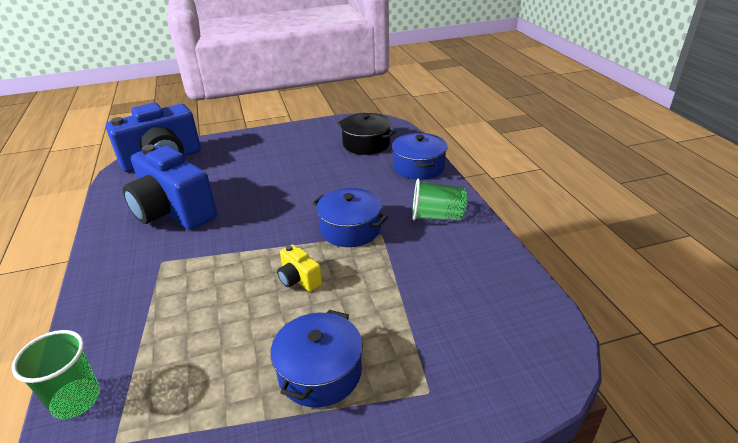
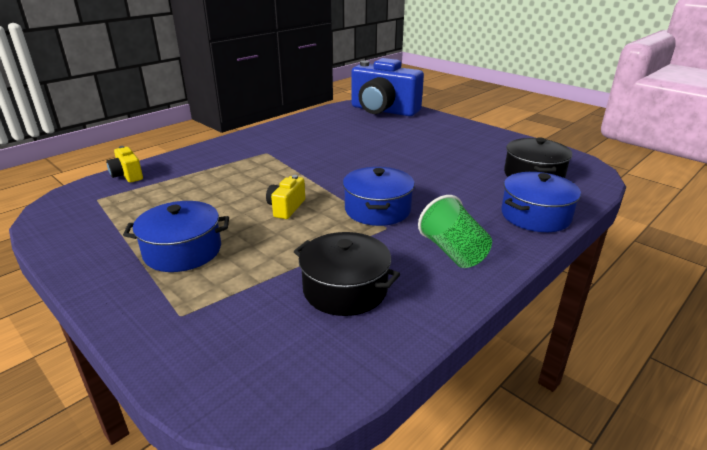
camera: 60 degrees right, 5 degrees down
green cup [12,330,100,419] -> yellow camera [106,146,143,183]
blue camera [123,145,217,230] -> none
none -> black pot [294,232,400,316]

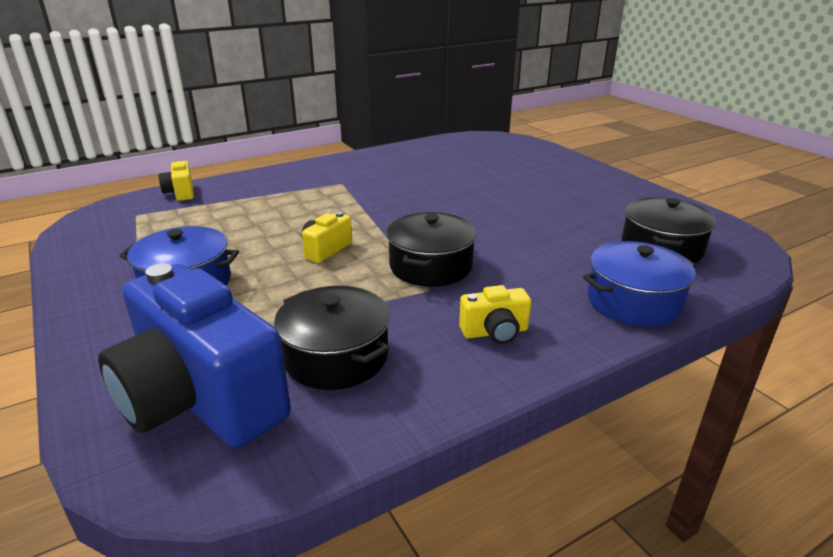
camera: 15 degrees right, 0 degrees up
blue pot [343,167,415,226] -> black pot [386,212,477,287]
blue camera [351,58,424,116] -> blue camera moved to [98,263,291,448]
green cup [418,195,492,268] -> yellow camera [459,285,531,344]

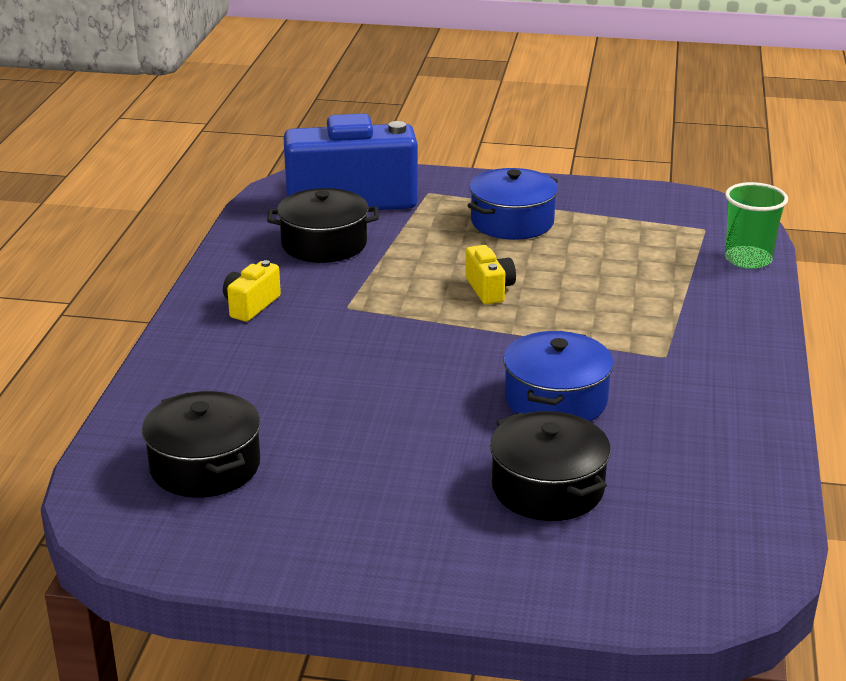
camera: 130 degrees right, 0 degrees up
yellow camera [158,159,194,201] -> green cup [725,182,788,269]
black pot [386,212,477,287] -> black pot moved to [490,411,611,521]
blue pot [583,241,697,327] -> blue pot moved to [503,331,614,421]

